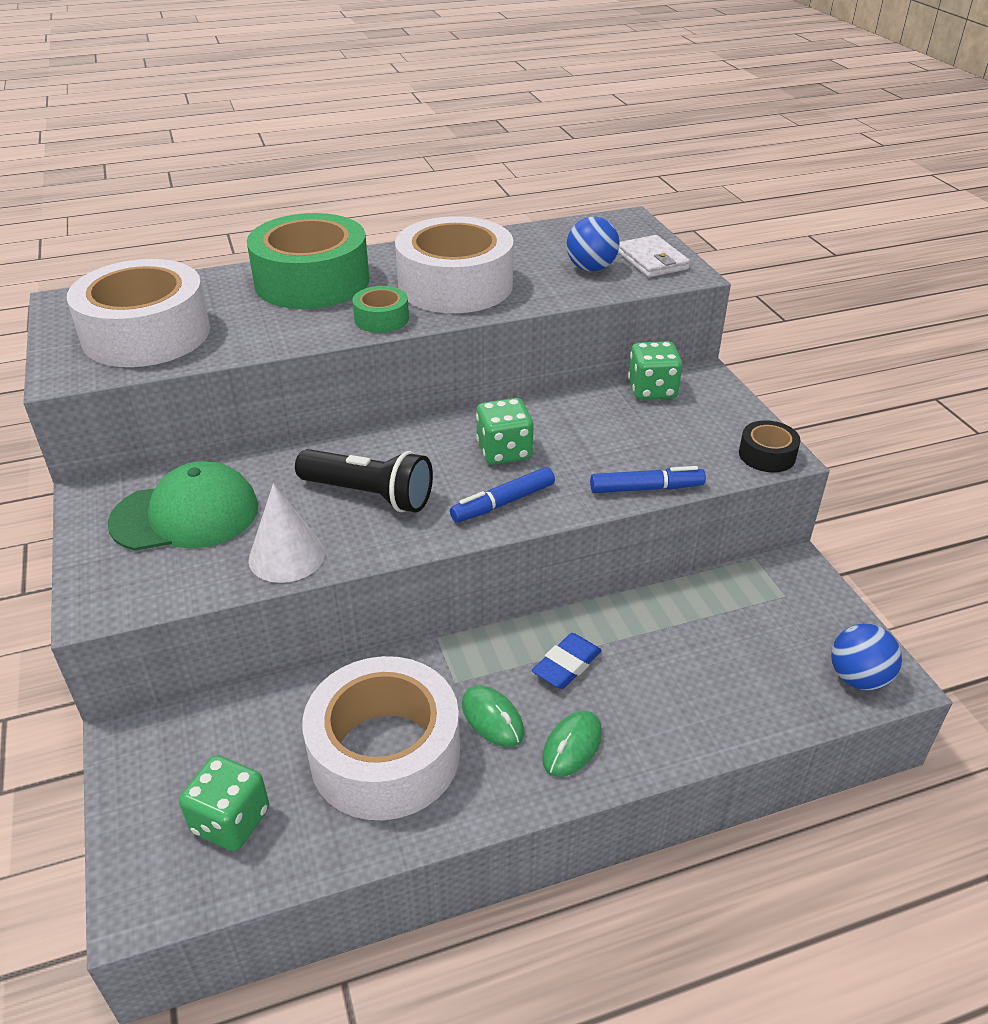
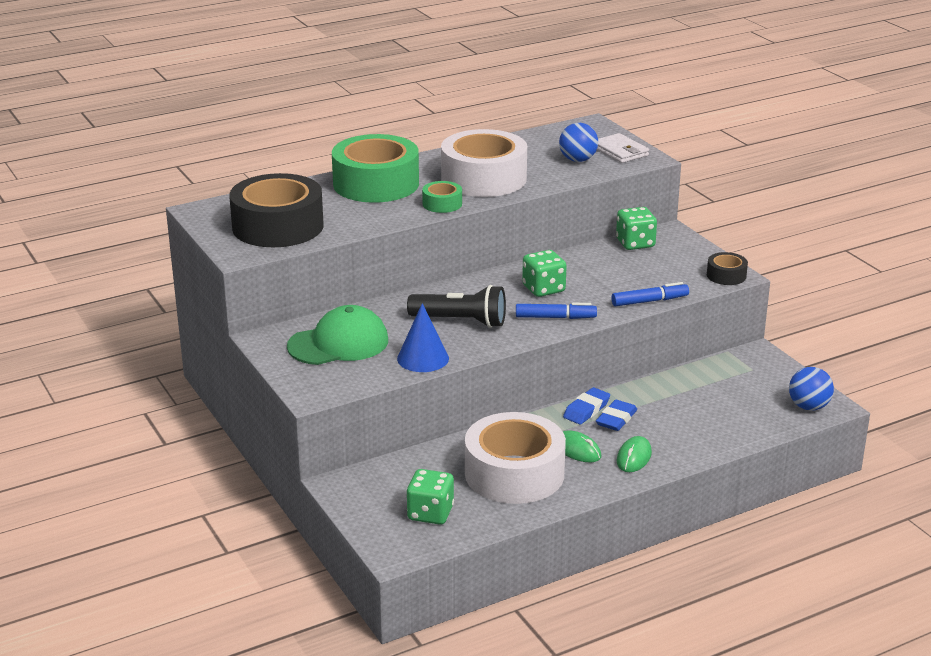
camera: 10 degrees left, 10 degrees down
white tape [67,259,210,367] -> black tape [229,173,324,247]
white cone [248,484,325,583] -> blue cone [397,303,449,372]
blue marker [450,467,555,523] -> blue marker turned 135 degrees counterclockwise [516,303,597,319]
none -> blue eraser [563,387,610,425]

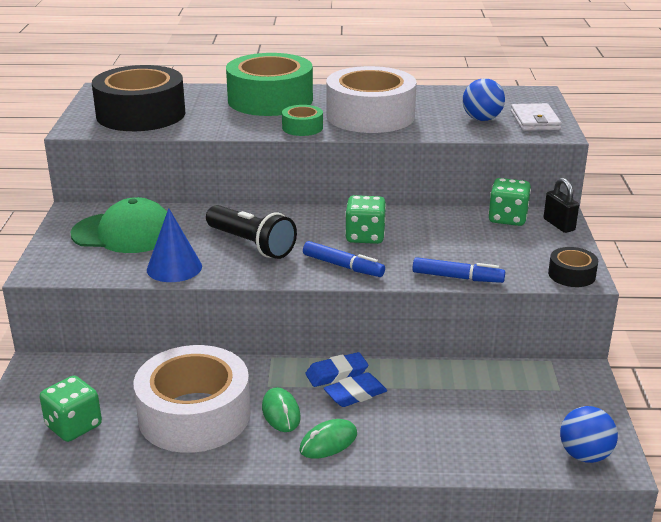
camera: 30 degrees right, 0 degrees up
none -> black padlock [544,178,579,233]

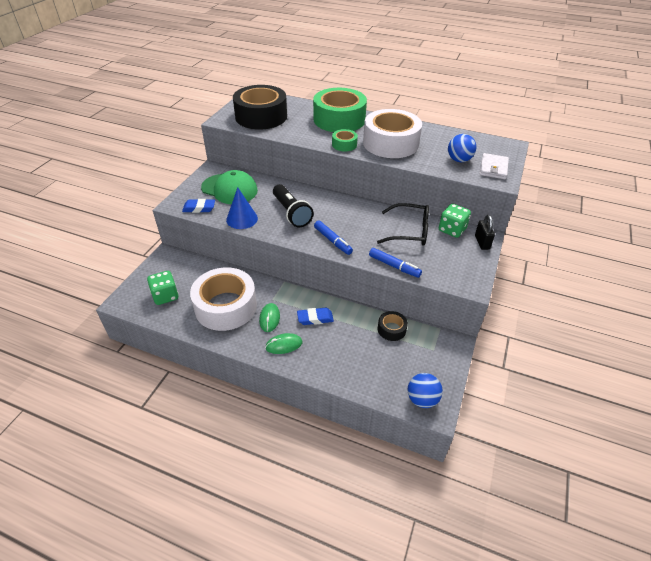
camera: 20 degrees right, 15 degrees up
blue eraser [305,352,368,387] -> blue eraser moved to [182,199,215,213]
green dice [345,195,386,244] -> none
black tape [548,247,598,287] -> black tape moved to [378,311,408,341]
none -> black glasses [377,203,429,245]

